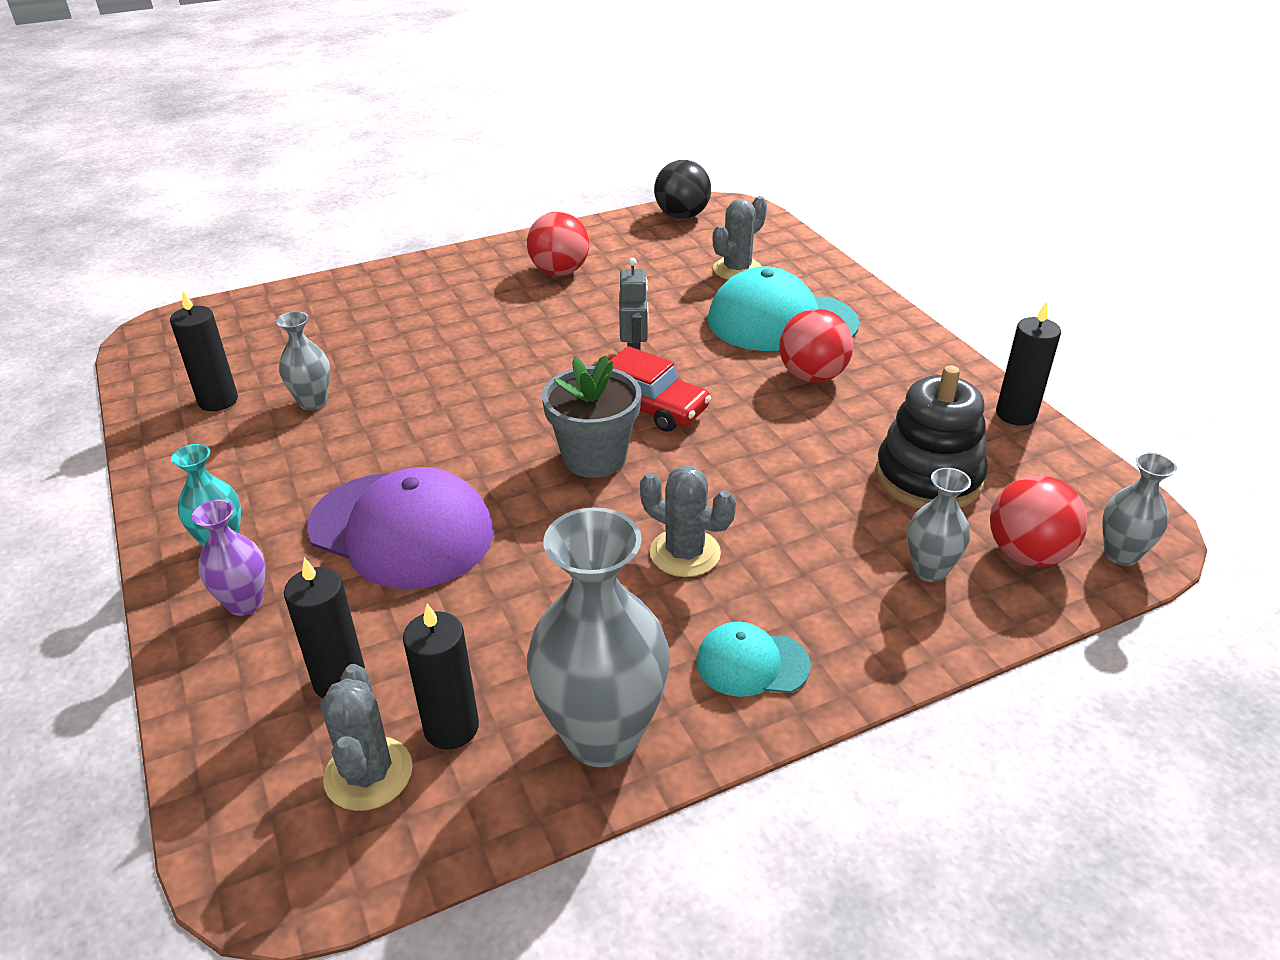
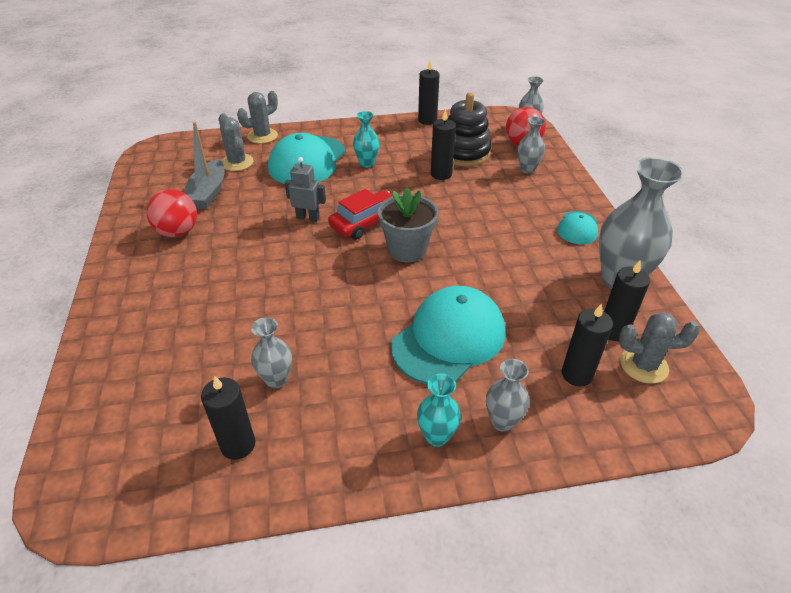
camera: 75 degrees left, 5 degrees up
purple vase [192,500,265,616] -> grey vase [486,359,529,432]
purple cap [307,467,494,589] -> turquoise cap [391,286,505,384]
grey cactus [640,465,736,577] -> grey cactus moved to [237,91,278,144]
black ball [654,160,711,219] -> none
red ball [779,309,853,383] -> turquoise vase [353,111,380,168]
none -> grey boat [184,122,225,209]
none -> black candle [431,109,456,180]

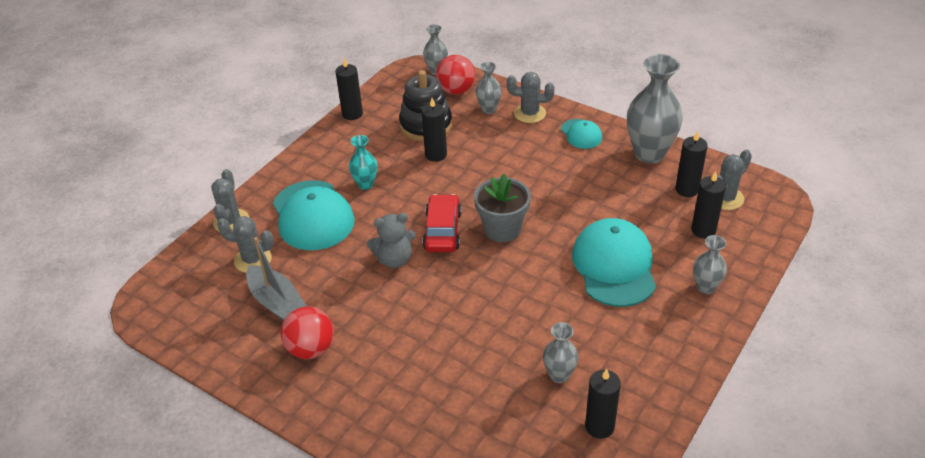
camera: 45 degrees left, 0 degrees up
grey robot [285,157,326,222] -> grey teddy bear [367,213,416,268]
turquoise vase [417,373,461,447] -> none
none -> grey cactus [507,72,555,123]

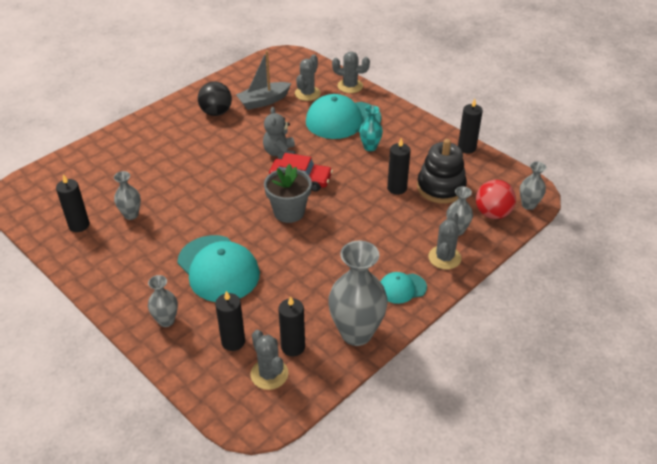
camera: 100 degrees right, 0 degrees up
red ball [281,307,334,359] -> black ball [198,81,232,116]
turquoise cap [572,218,656,307] -> turquoise cap turned 45 degrees clockwise [177,235,260,302]

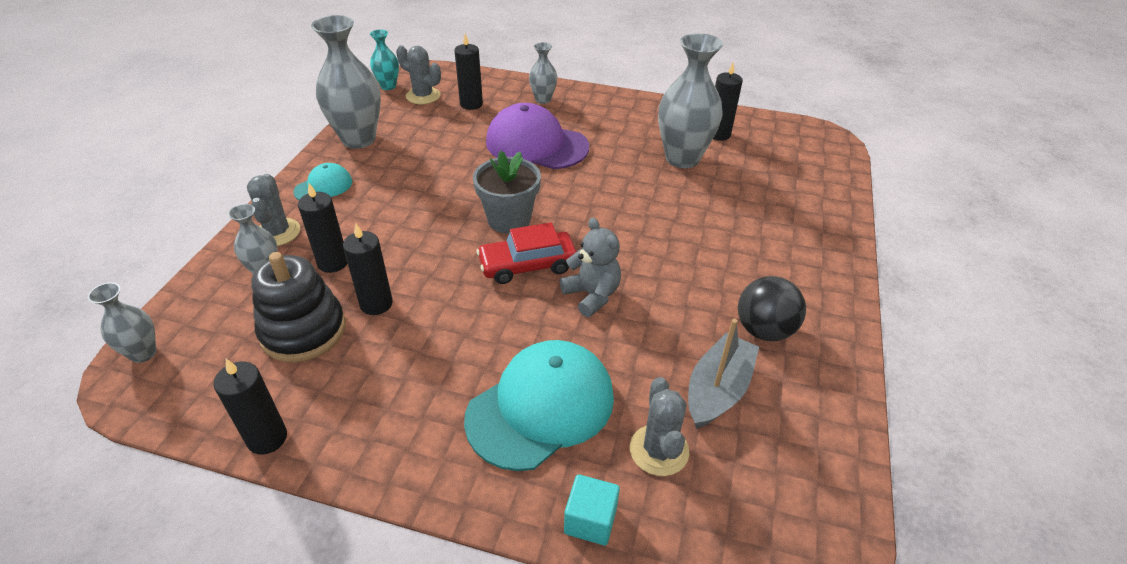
camera: 150 degrees right, 0 degrees up
grey vase [114,171,141,220] -> grey vase [658,33,723,168], size x1.94
turquoise cap [177,235,260,302] -> purple cap [486,103,589,169]
black candle [278,296,305,356] -> black candle moved to [298,183,347,273]
grey cactus [332,51,370,93] -> turquoise cube [564,474,620,546]
turquoise vase [359,105,383,151] -> turquoise vase moved to [370,30,399,90]
red ball [476,180,516,219] -> none

